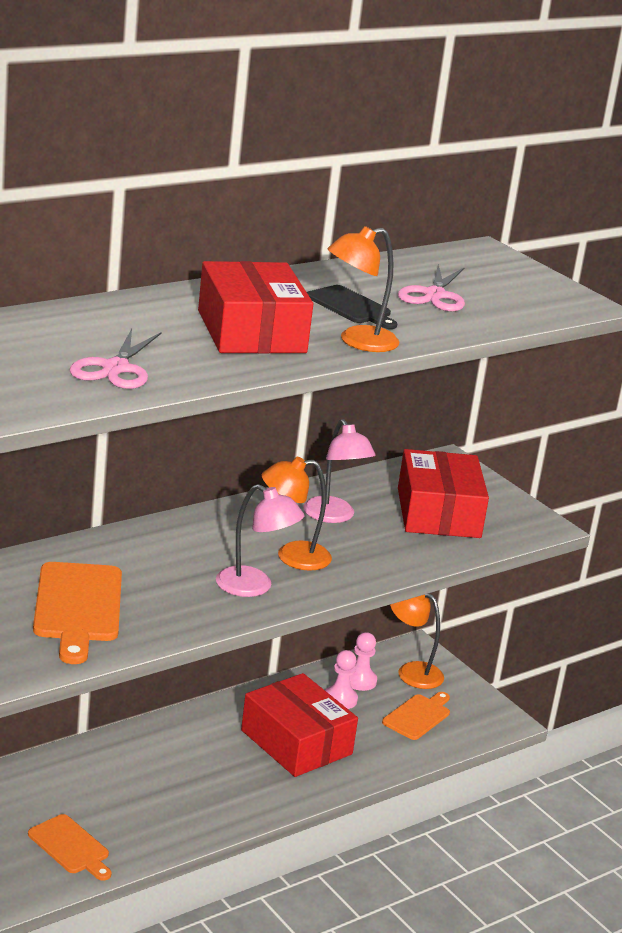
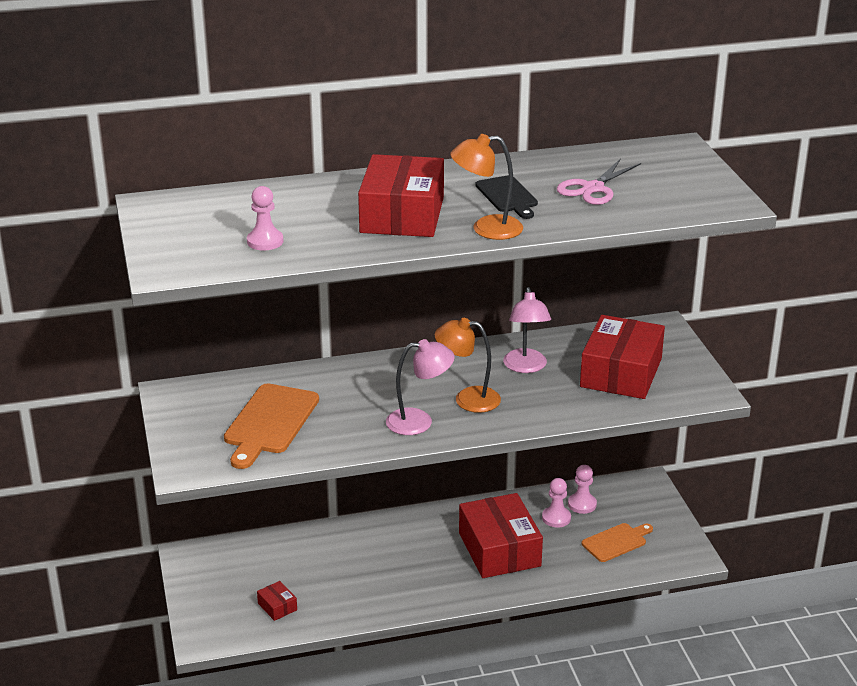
camera: 25 degrees right, 5 degrees up
orange cutting board [28,814,111,881] -> red box [257,581,297,621]
pink scissors [70,329,162,389] -> pink pawn [247,186,283,250]
pink lamp [216,484,304,597] -> pink lamp turned 60 degrees counterclockwise [386,339,455,435]
orange lamp [390,594,444,689] -> none

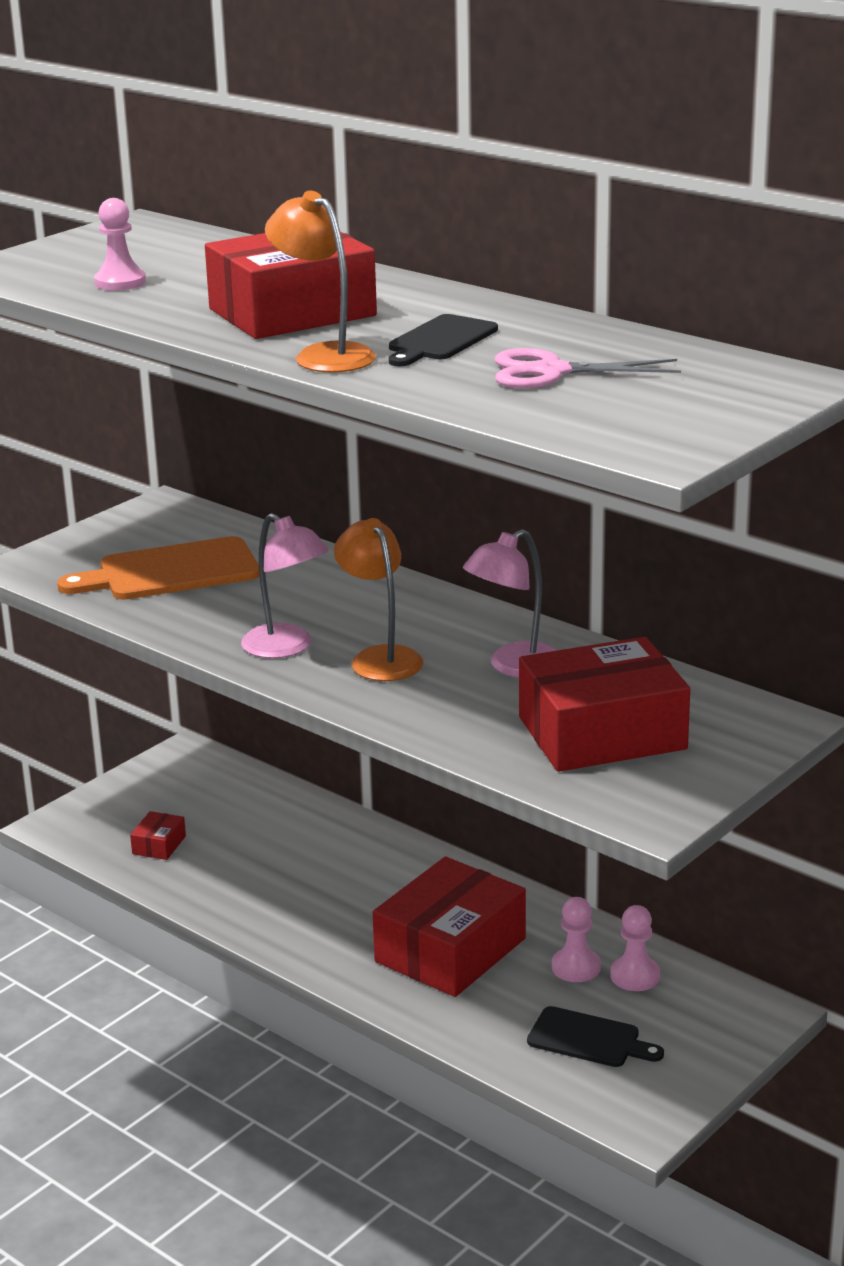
camera: 55 degrees right, 5 degrees down
orange cutting board [582,523,653,562] -> black cutting board [527,1006,664,1067]

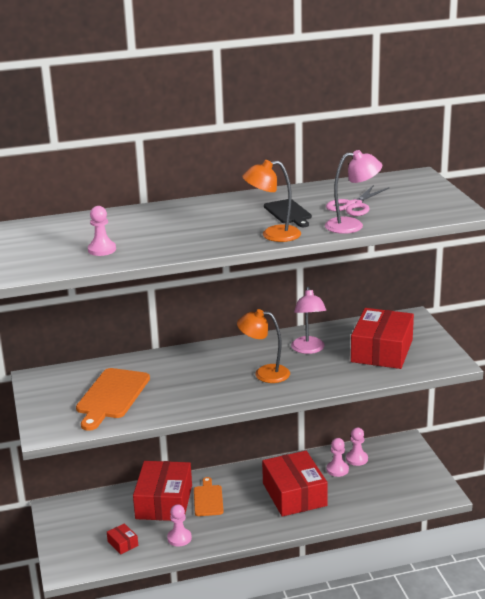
camera: 55 degrees left, 0 degrees up
red box [205,232,377,339] -> red box moved to [133,461,192,521]
pink lamp [241,513,329,658] -> pink lamp moved to [325,150,382,234]
black cutting board [527,1006,664,1067] -> none
none -> pink pawn [167,504,192,547]
none -> orange cutting board [194,477,224,516]

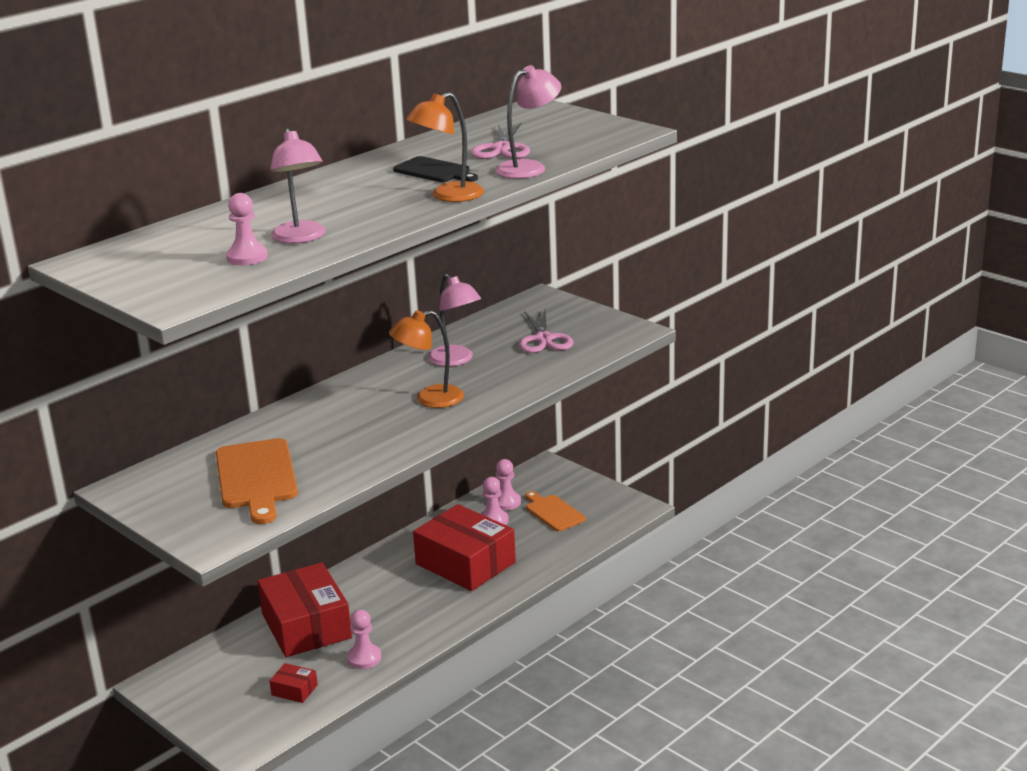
camera: 30 degrees left, 0 degrees up
orange cutting board [194,477,224,516] -> orange cutting board moved to [526,491,586,531]
red box [351,308,414,369] -> pink scissors [519,310,574,353]
none -> pink lamp [270,128,326,243]

